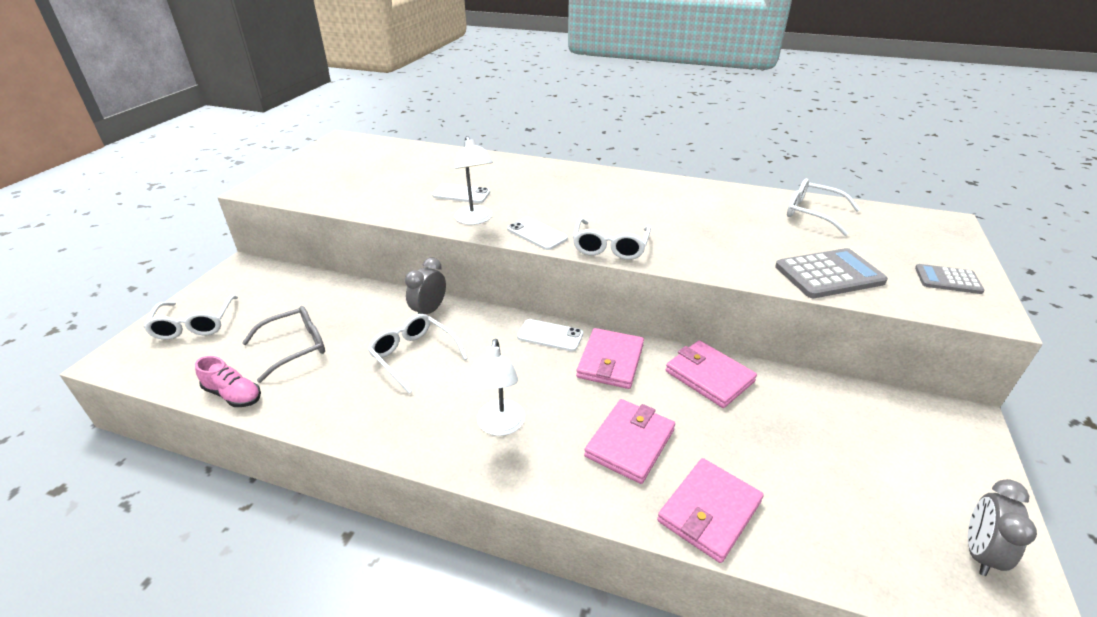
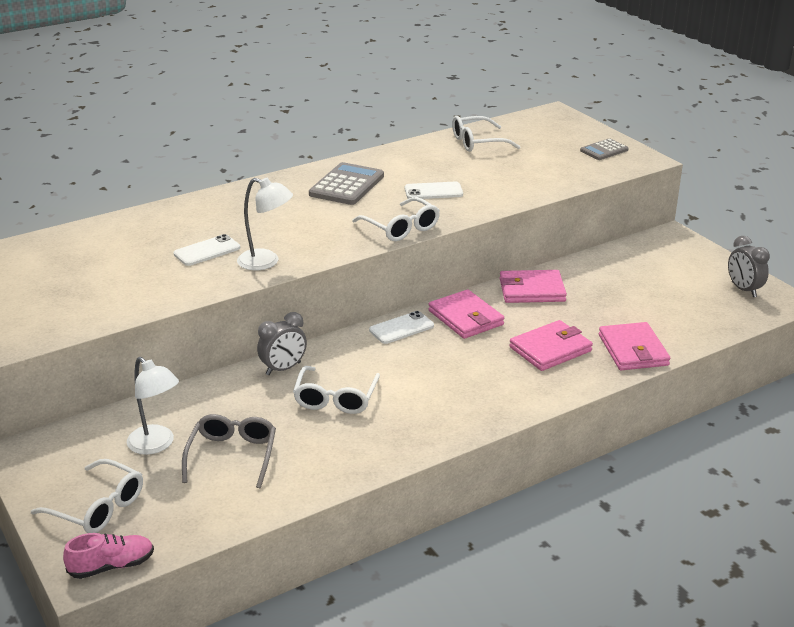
camera: 50 degrees left, 5 degrees down
pink shoe [195,356,261,407] -> pink shoe moved to [63,533,154,579]
white glasses [368,314,468,394] -> white glasses turned 75 degrees counterclockwise [293,366,380,414]
grey clock [405,257,446,314] -> grey clock turned 105 degrees counterclockwise [257,312,307,375]
white lamp [467,339,525,436] -> white lamp moved to [127,357,179,455]
white phone [507,217,568,250] -> white phone moved to [405,182,463,199]
pink wallet [584,399,675,484] -> pink wallet turned 75 degrees clockwise [509,320,593,371]
grey calculator [775,248,888,298] -> grey calculator moved to [309,162,384,205]

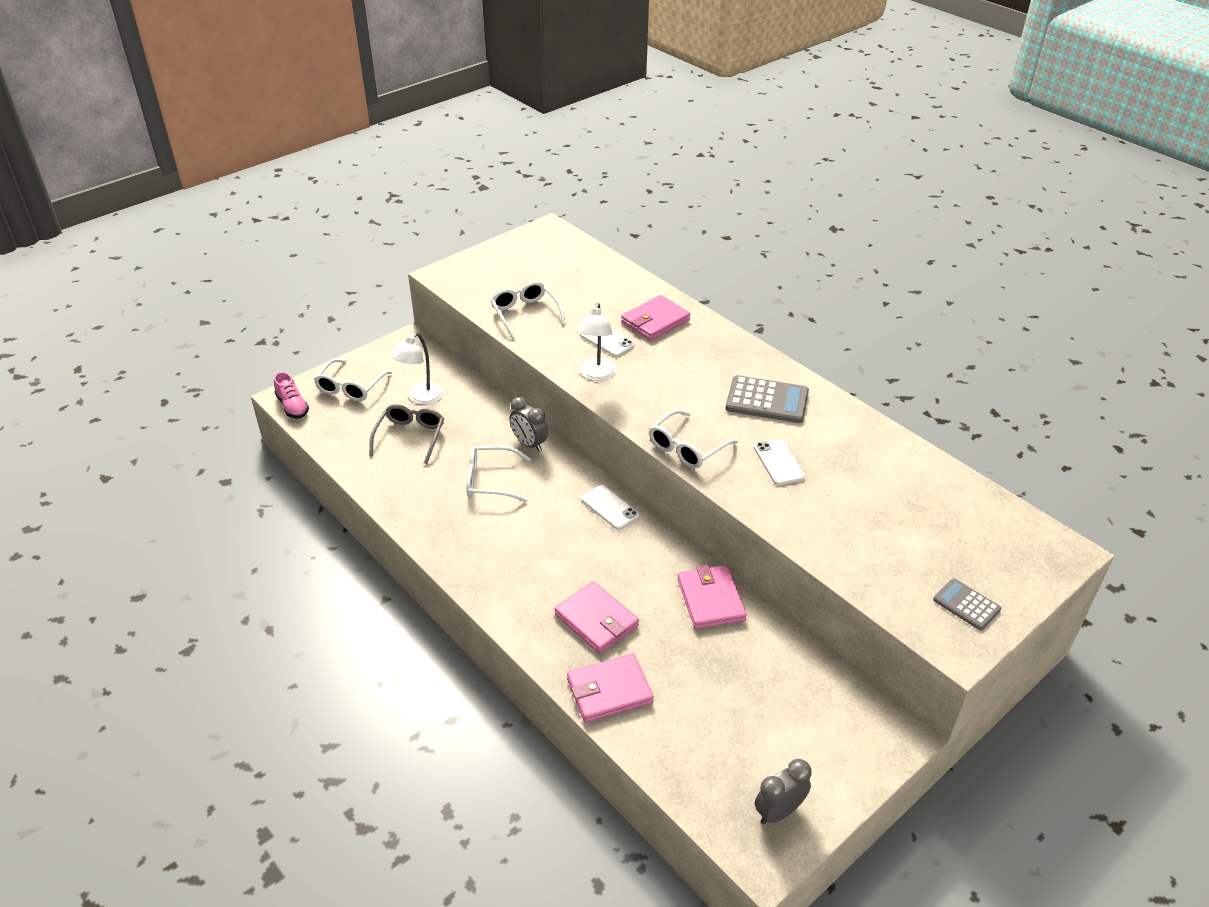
camera: 80 degrees right, 10 degrees up
grey glasses [182,414,276,488] -> grey glasses turned 75 degrees counterclockwise [369,404,444,464]
pink wallet [428,289,504,339] -> pink wallet moved to [621,295,691,341]
white glasses [452,116,520,152] -> white glasses moved to [491,281,566,339]

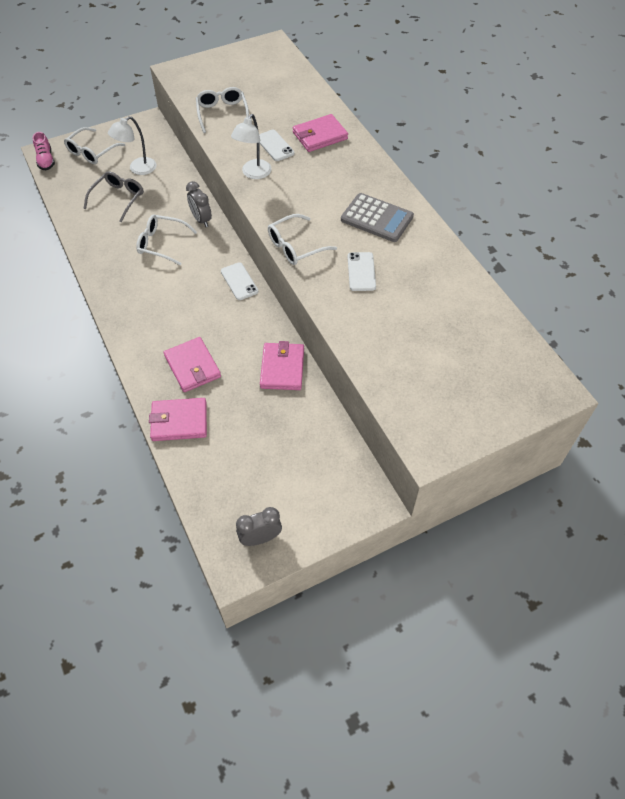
camera: 15 degrees right, 15 degrees up
grey calculator [933,578,1001,630] -> none

